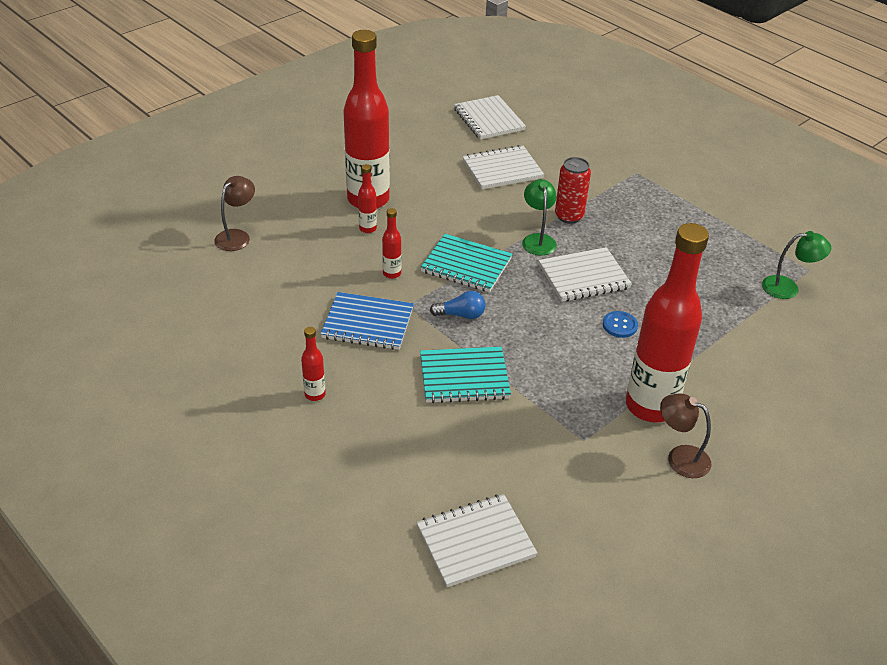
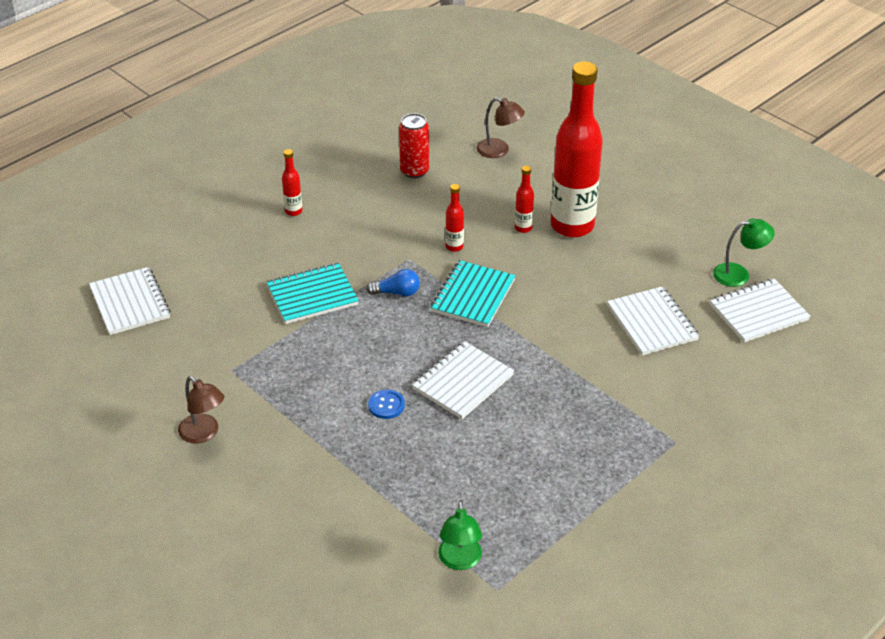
camera: 90 degrees right, 0 degrees up
blue notebook [320,292,414,350] -> none
turquoise notebook [420,347,511,403] -> turquoise notebook turned 75 degrees clockwise [266,263,359,324]
blue light bulb [430,291,485,319] -> blue light bulb turned 90 degrees counterclockwise [366,269,420,296]
green lamp [522,179,557,256] -> green lamp moved to [713,218,775,287]
white notebook [539,247,632,302] -> white notebook turned 60 degrees clockwise [412,341,514,419]
red can [555,157,591,224] -> red can moved to [399,113,429,178]
red bottle [626,223,709,422] -> none
brown lamp [660,393,711,478] -> brown lamp turned 105 degrees clockwise [178,376,225,444]

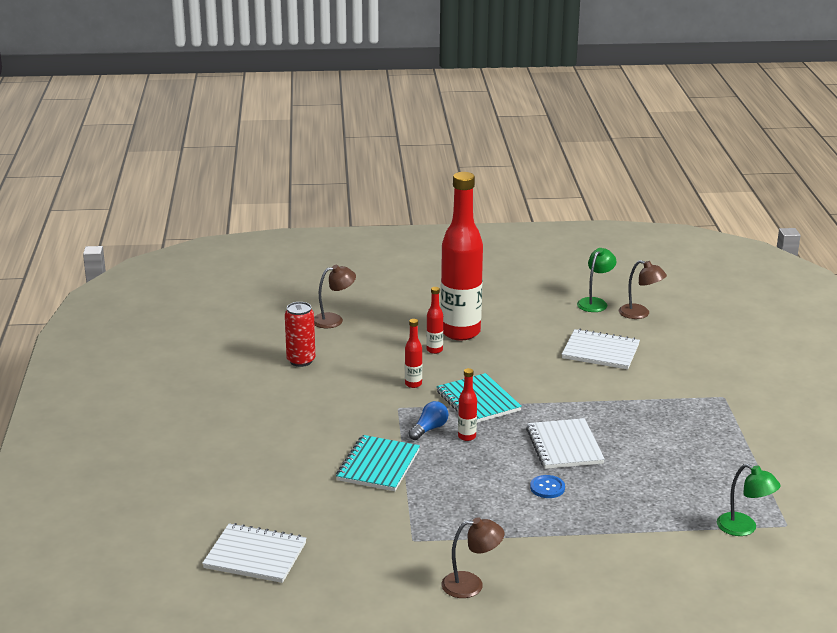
camera: 50 degrees left, 15 degrees down
red bottle [282,149,302,216] -> red bottle moved to [458,368,477,441]
white notebook [710,278,810,343] -> brown lamp [619,260,667,319]

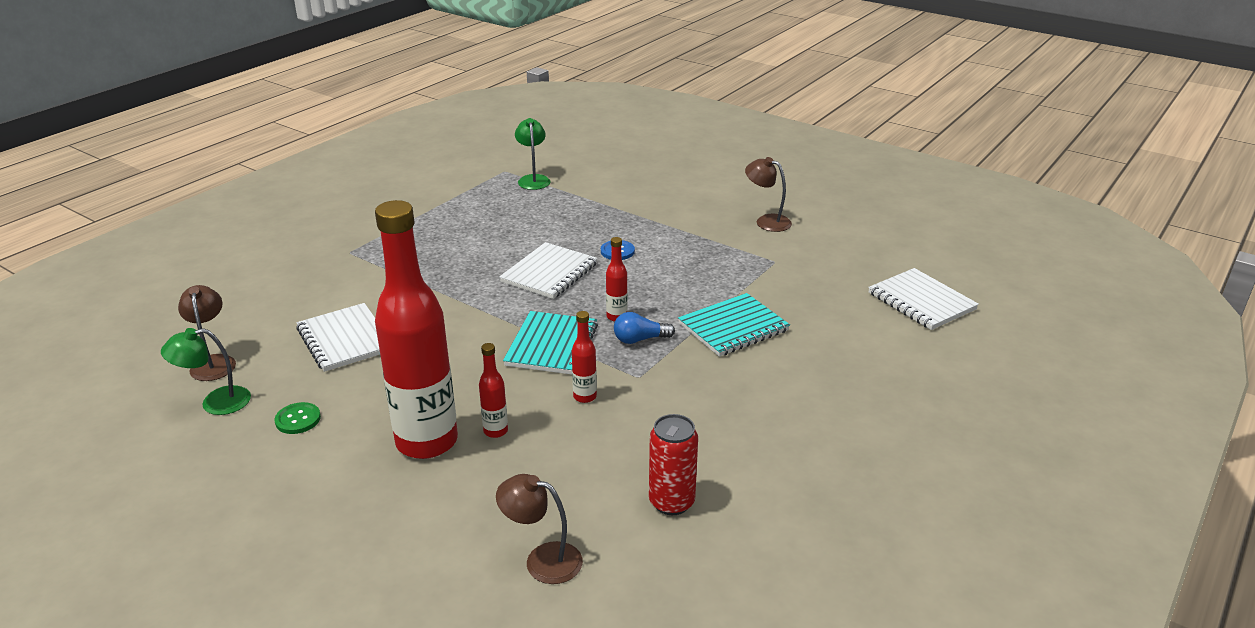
camera: 140 degrees left, 5 degrees up
none -> green button [275,402,321,434]

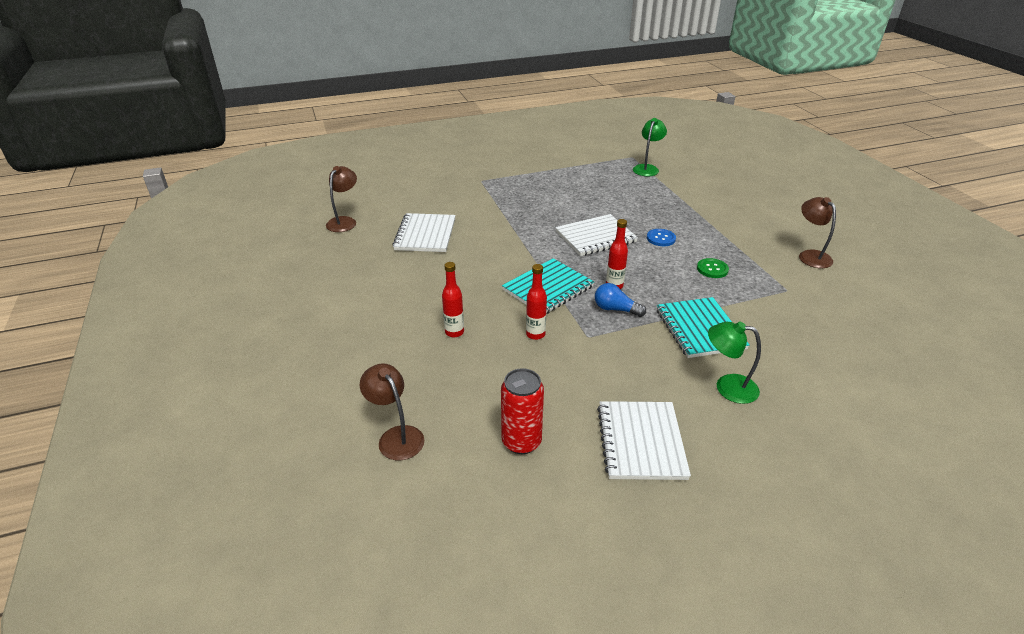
camera: 35 degrees right, 5 degrees up
green lamp [161,328,251,415] -> green lamp moved to [708,322,761,404]
green button [275,402,321,434] -> green button moved to [697,258,729,278]
red bottle [375,200,458,459] -> none
turquoise notebook [678,293,790,357] -> turquoise notebook turned 75 degrees clockwise [657,297,750,358]
white notebook [868,268,979,330] -> white notebook moved to [597,401,691,480]

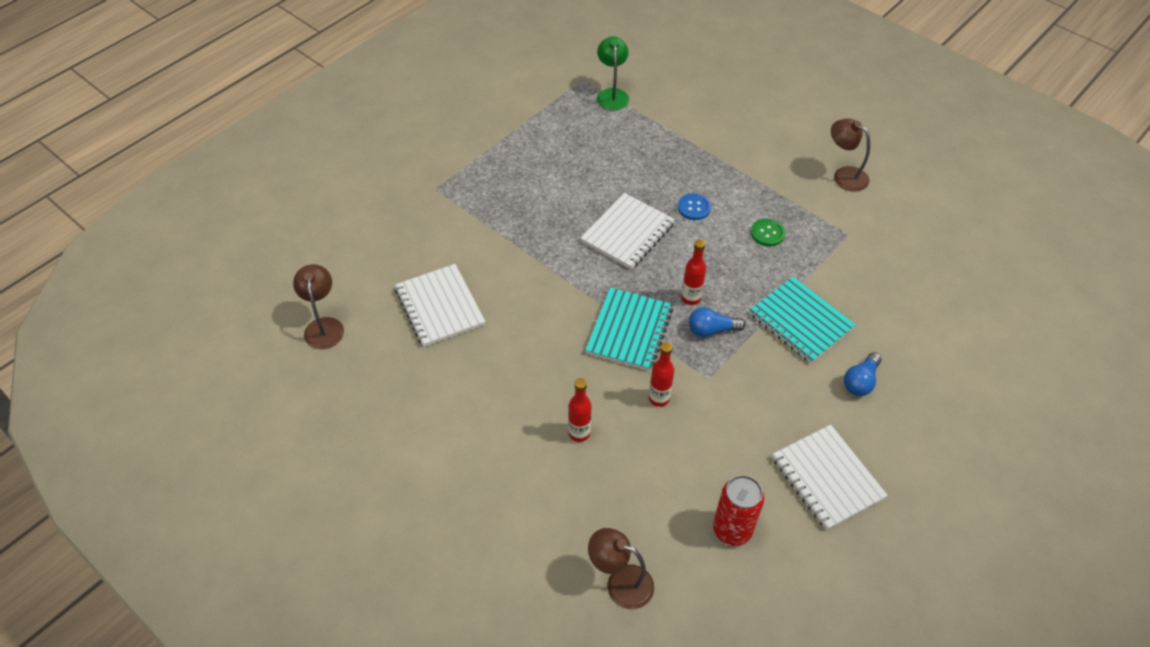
camera: 30 degrees left, 15 degrees up
green lamp [708,322,761,404] -> blue light bulb [844,352,881,396]

